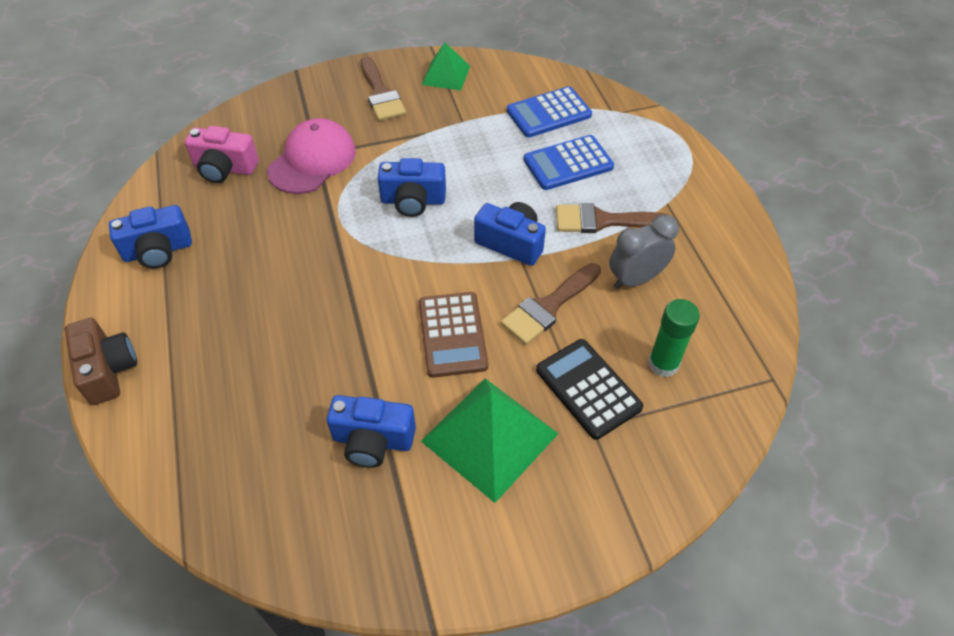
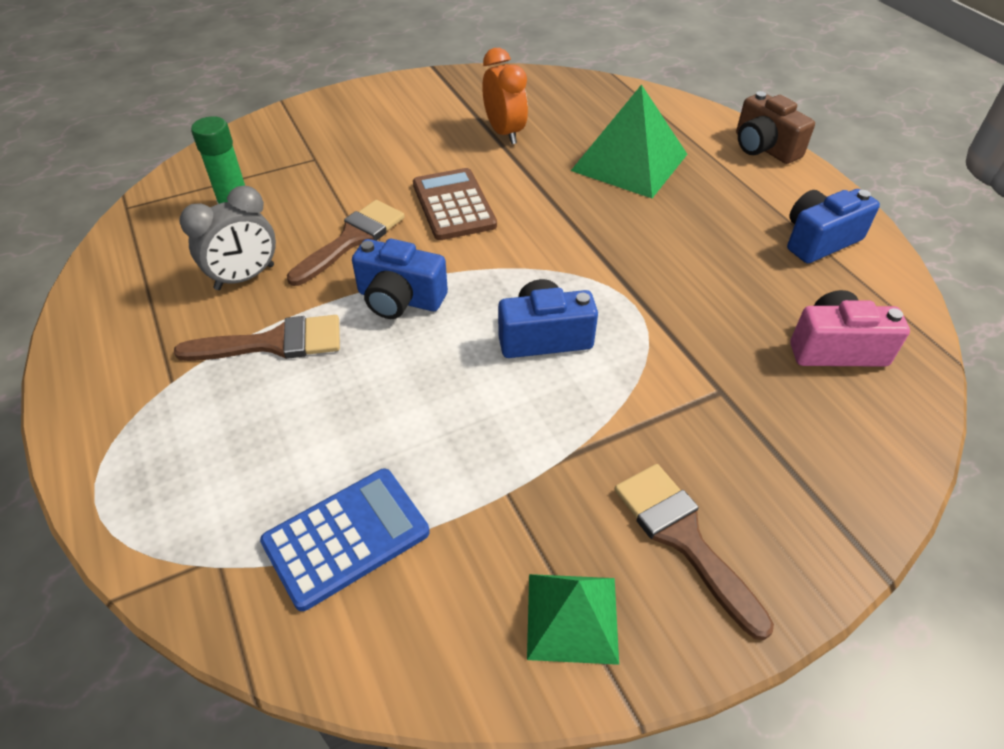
camera: 170 degrees right, 5 degrees down
pink cap [267,118,356,194] -> none
blue camera [327,395,416,468] -> orange clock [482,48,528,144]
green pyramid [421,378,559,503] -> green pyramid moved to [571,84,687,198]
blue calculator [524,135,614,190] -> none
black calculator [536,339,643,440] -> none

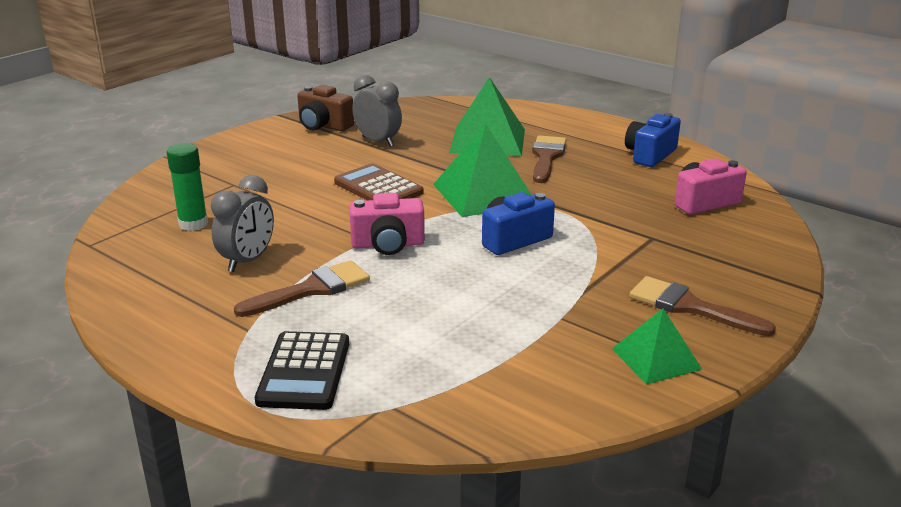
camera: 25 degrees left, 20 degrees down
blue calculator [260,469,429,611] -> none
brown brush [287,200,405,286] -> brown brush moved to [532,136,566,183]
blue camera [352,239,448,319] -> pink camera [349,193,425,255]
orange clock [482,48,528,144] -> grey clock [353,75,402,147]
brown camera [736,91,815,164] -> brown camera moved to [297,85,354,131]
none -> black calculator [255,331,349,410]
none -> green pyramid [433,124,532,217]

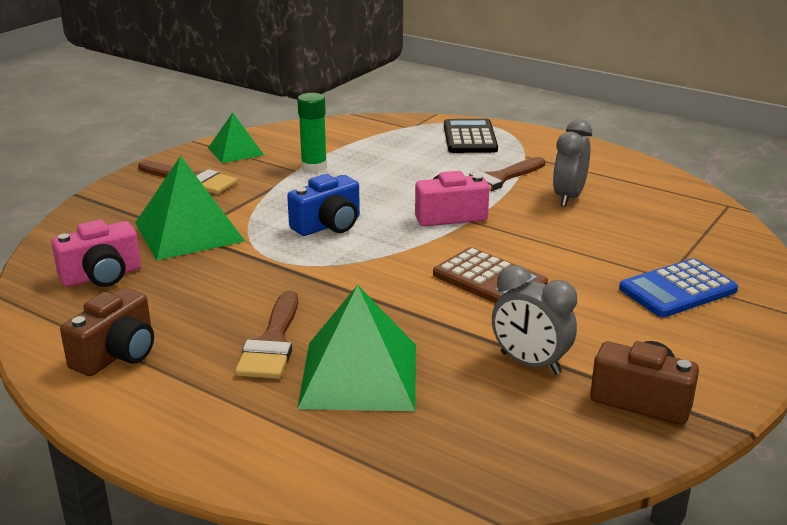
camera: 175 degrees right, 0 degrees up
green glue stick [166,143,208,231] -> green glue stick moved to [297,93,327,173]
green pyramid [433,124,532,217] -> green pyramid moved to [135,156,245,260]
blue camera [625,113,681,167] -> brown camera [60,287,154,376]
none -> blue calculator [619,258,738,317]

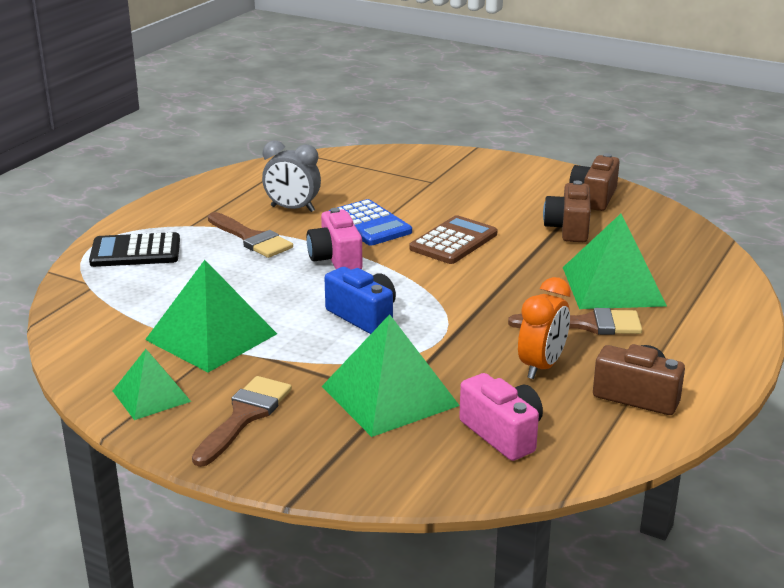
camera: 95 degrees left, 0 degrees up
green glue stick [297,93,327,173] -> green pyramid [145,260,277,373]
grey clock [492,265,577,375] -> brown camera [543,180,591,242]
blue calculator [619,258,738,317] -> blue calculator moved to [329,199,412,245]
none -> orange clock [518,277,571,379]

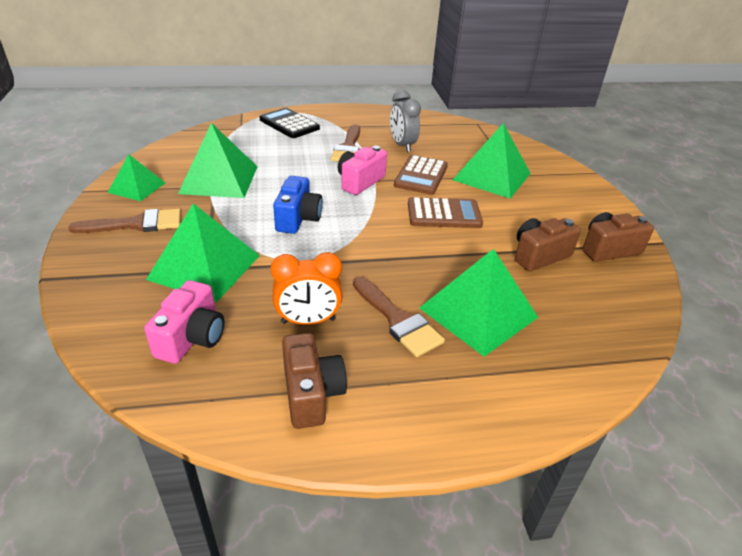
camera: 50 degrees right, 10 degrees up
blue calculator [329,199,412,245] -> brown calculator [394,155,448,195]
none -> green pyramid [453,123,531,199]

